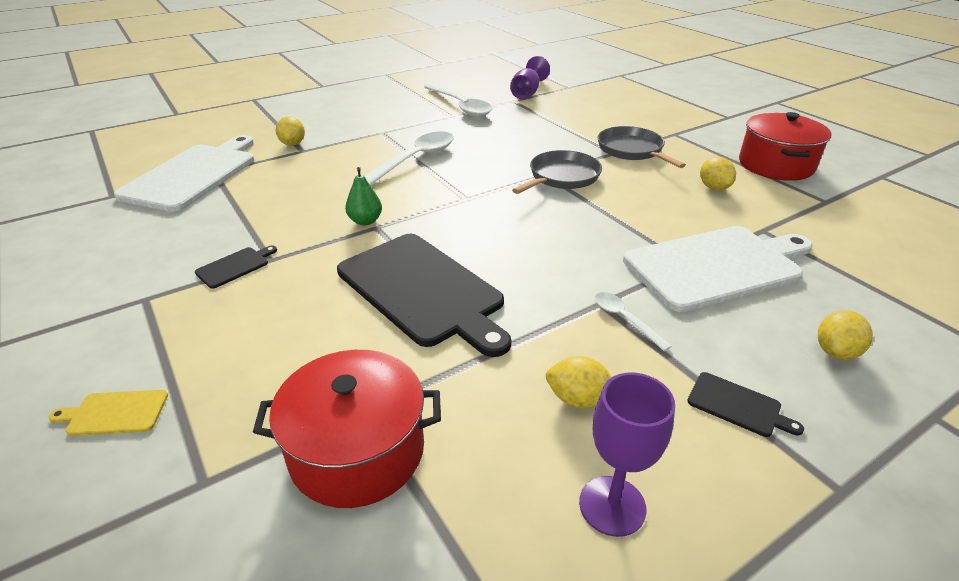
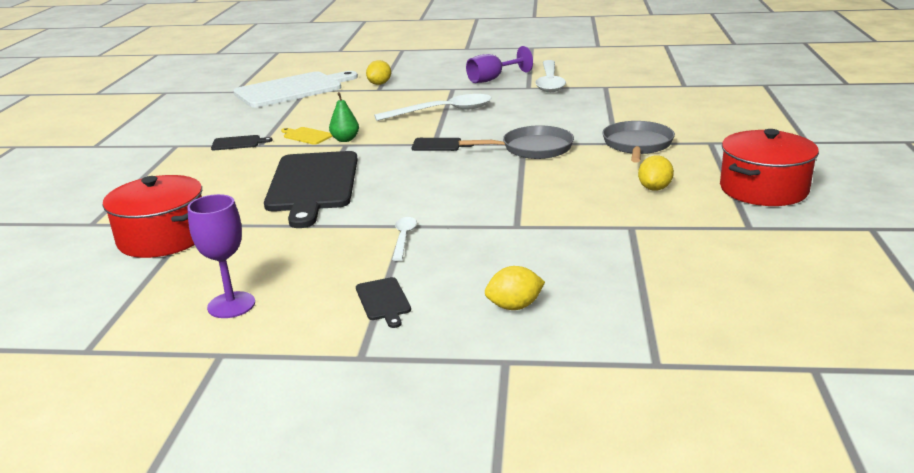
camera: 40 degrees right, 10 degrees down
yellow cutting board [49,390,168,436] -> yellow cutting board moved to [281,127,333,145]
purple goblet [510,56,550,100] -> purple goblet moved to [466,46,533,83]
yellow lemon [546,356,612,408] -> none
white cutting board [623,226,813,312] -> none
none -> black cutting board [411,138,474,151]

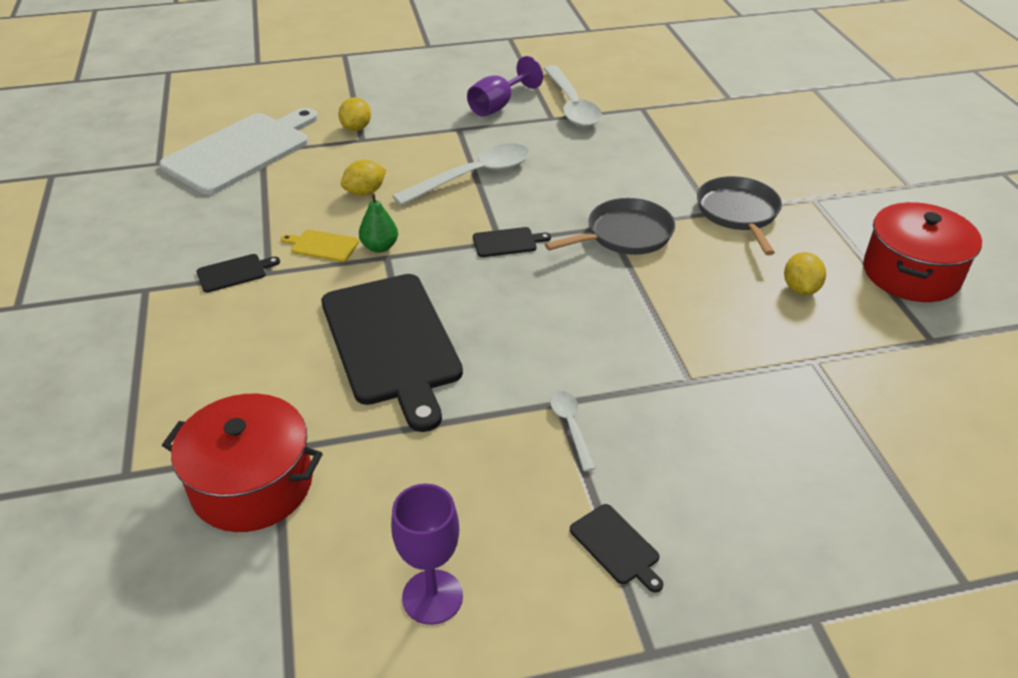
camera: 20 degrees left, 15 degrees up
yellow lemon [485,266,545,310] -> yellow lemon moved to [341,160,386,196]

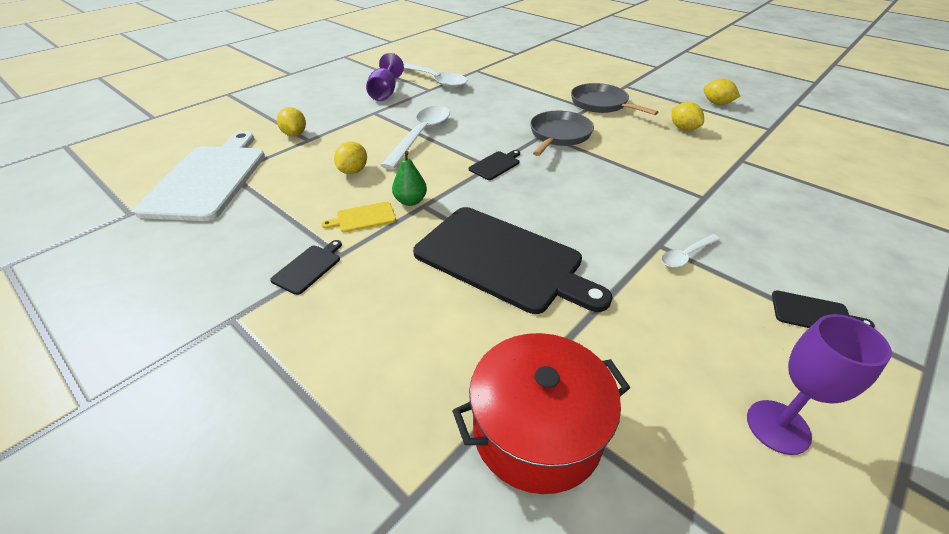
camera: 35 degrees left, 0 degrees up
white spoon [550,391,596,472] -> white spoon turned 75 degrees counterclockwise [661,234,720,268]
red pot [863,202,982,302] -> yellow lemon [704,79,740,105]

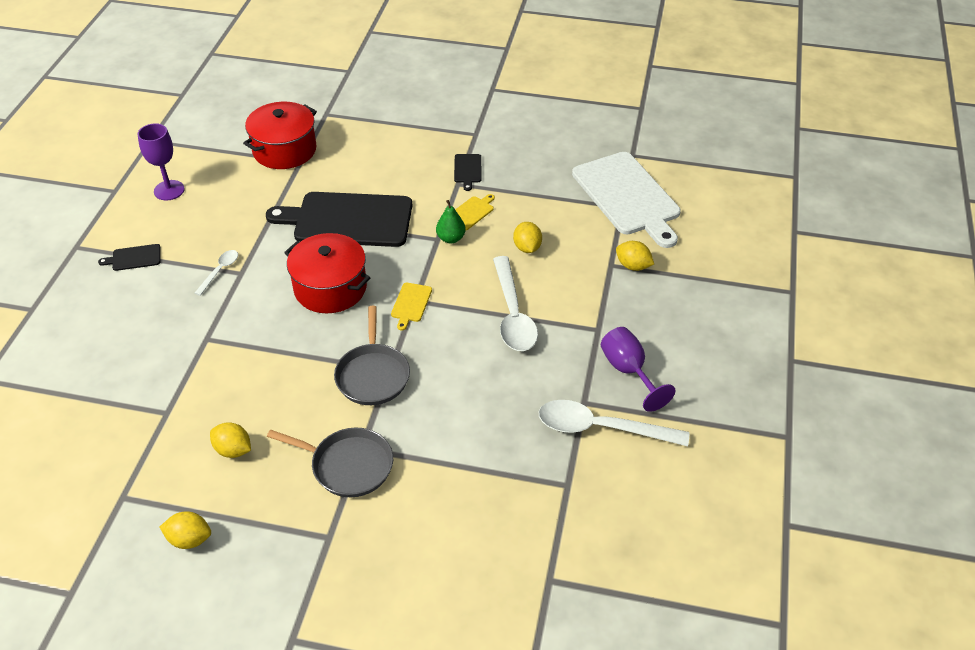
camera: 150 degrees right, 5 degrees up
black cutting board [469,150,520,180] -> yellow cutting board [391,283,432,330]
none -> red pot [284,233,370,313]

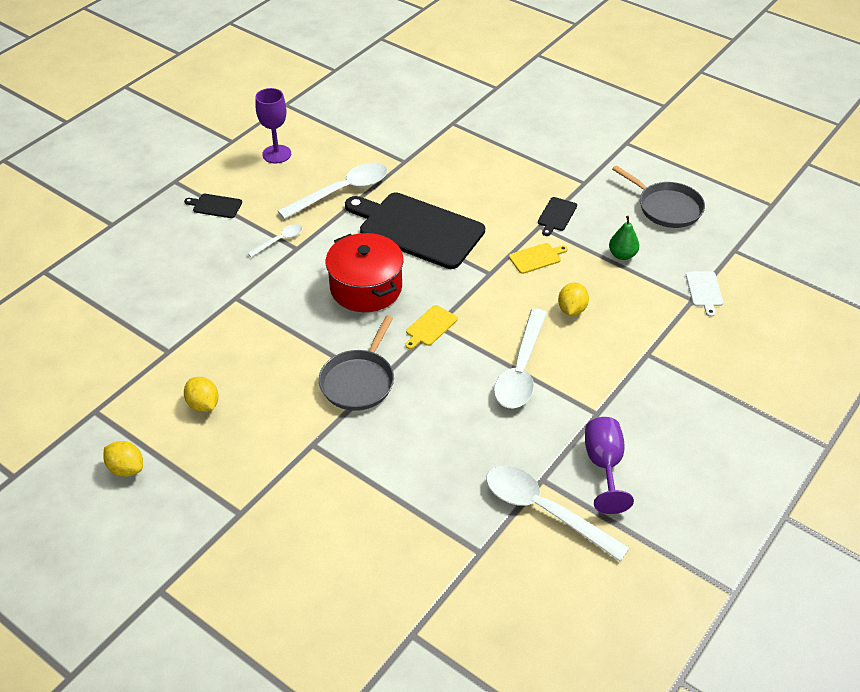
camera: 25 degrees right, 0 degrees up
red pot [243,102,317,169] -> none
grey pan [267,428,393,497] -> grey pan moved to [612,165,705,228]
green pear [436,200,466,243] -> green pear moved to [609,216,639,260]
white cutting board [572,152,681,248] -> white cutting board [686,271,723,317], size x0.40
yellow lemon [616,241,654,271] -> none
none -> white spoon [278,163,387,219]

